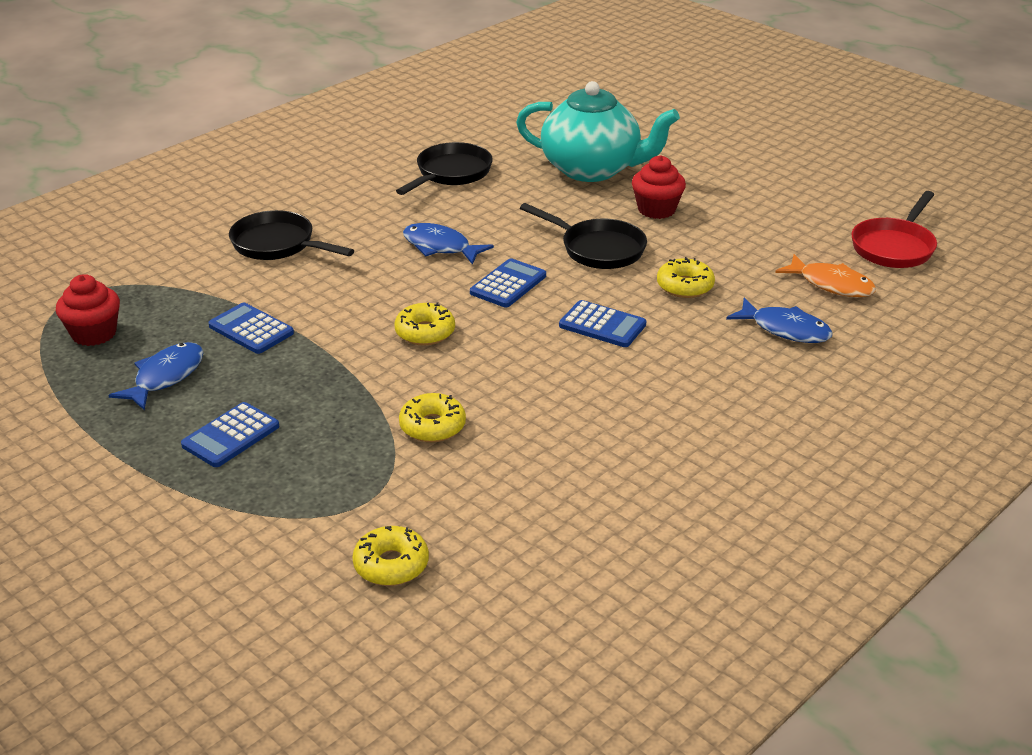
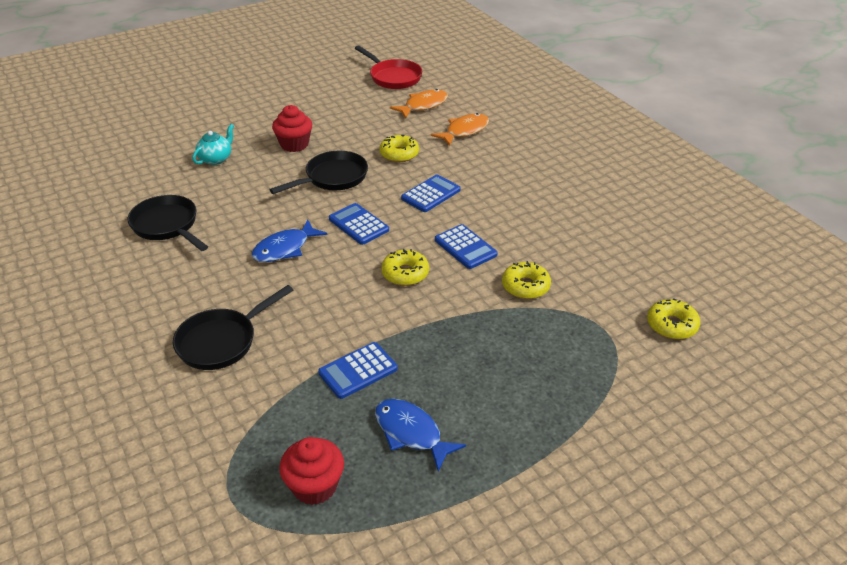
camera: 75 degrees left, 5 degrees up
blue calculator [181,402,279,467] -> blue calculator moved to [435,224,498,269]
turquoise teapot [516,81,680,182] -> turquoise teapot [192,124,234,165], size x0.44
blue fish [726,298,833,343] -> orange fish [431,113,489,146]

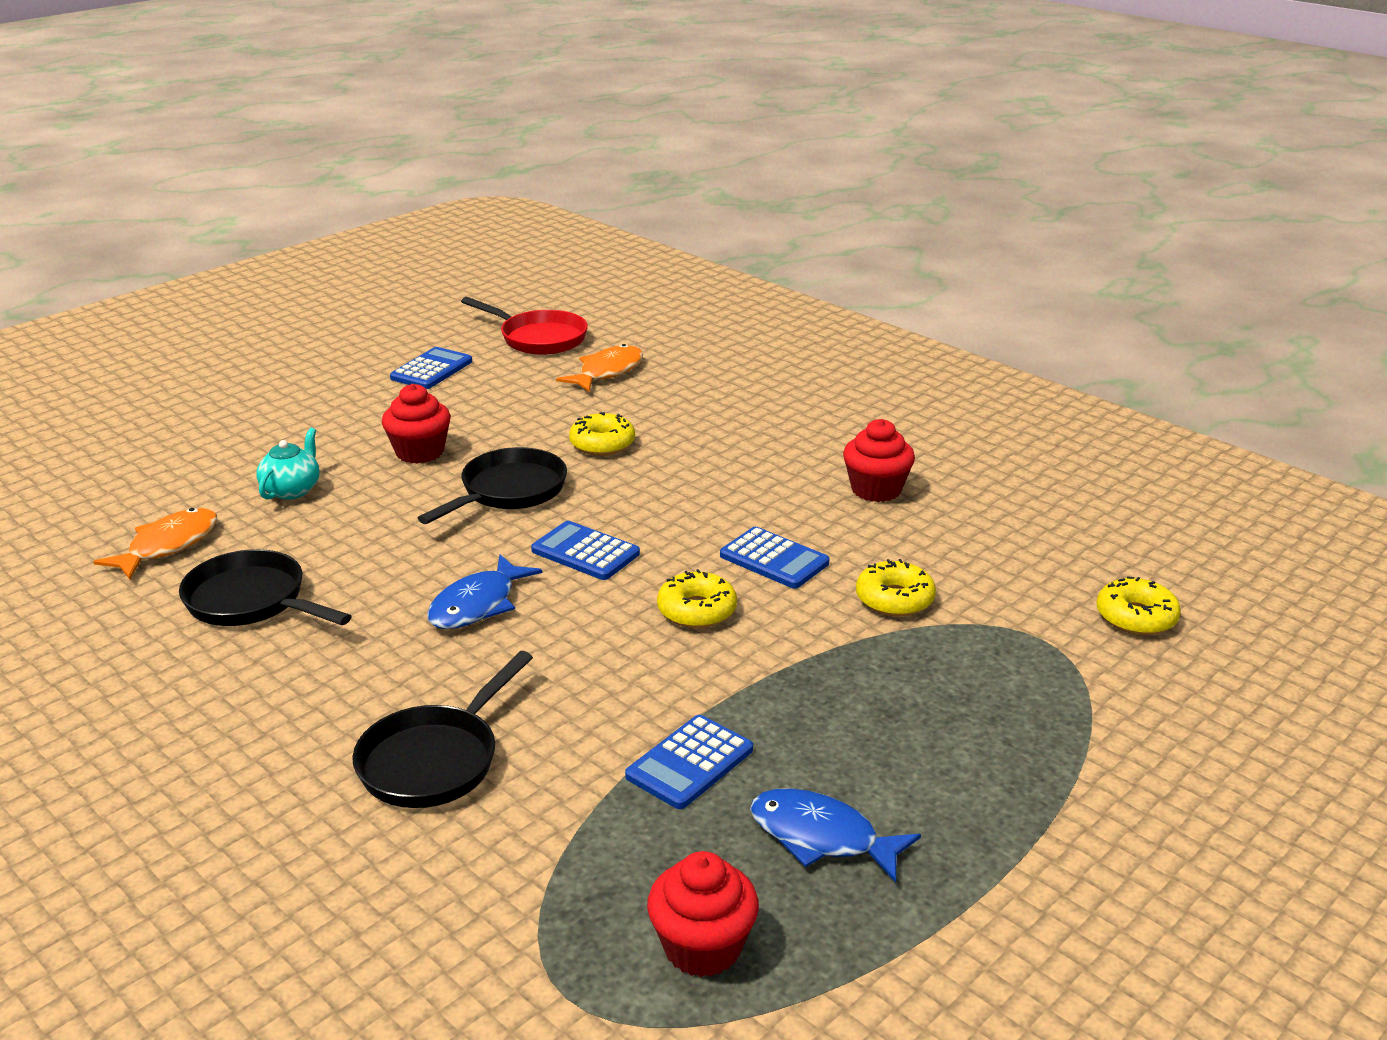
camera: 15 degrees left, 10 degrees down
blue calculator [401,175,461,212] -> blue calculator moved to [390,347,472,389]
orange fish [431,113,489,146] -> orange fish moved to [93,508,217,579]
none -> red cupcake [843,419,915,502]

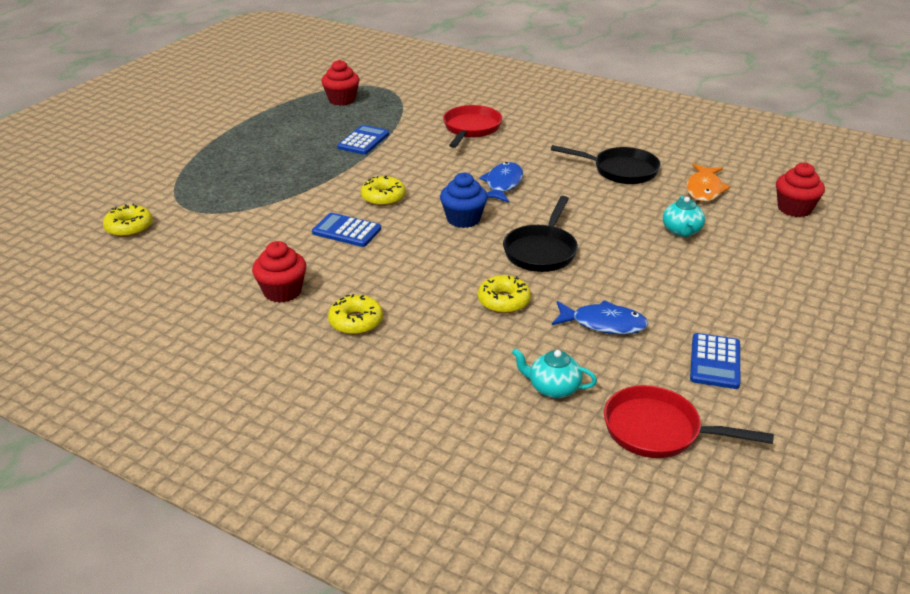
camera: 165 degrees right, 5 degrees up
black pan [352,651,533,808] -> red pan [443,105,502,148]
red cupcake [382,384,451,464] -> red cupcake moved to [776,163,825,217]
blue calculator [531,521,640,580] -> blue cupcake [440,172,488,228]
orange fish [556,344,643,392] -> turquoise teapot [512,348,597,398]
blue fish [750,788,921,883] -> blue fish moved to [552,300,648,334]
yellow donut [856,559,936,617] -> yellow donut moved to [328,294,383,335]

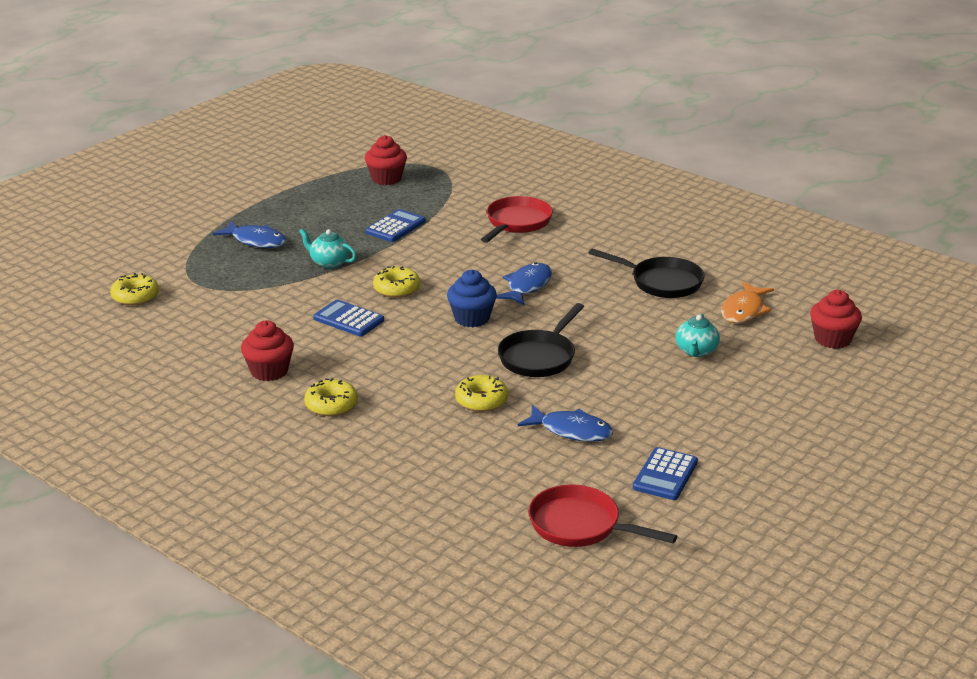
camera: 10 degrees right, 5 degrees down
turquoise teapot [512,348,597,398] -> turquoise teapot moved to [299,228,357,268]
none -> blue fish [213,221,287,248]

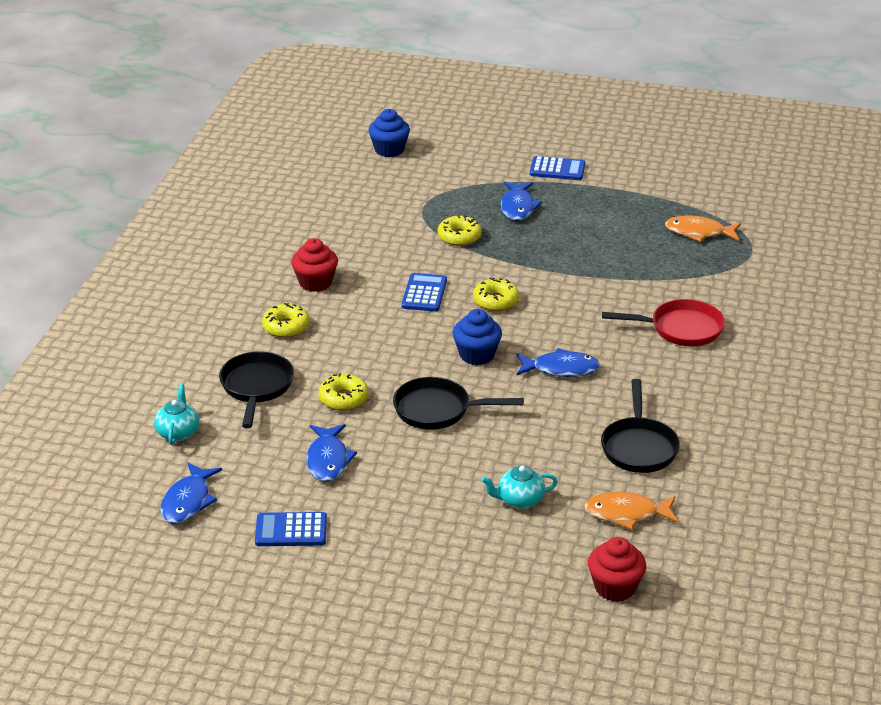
camera: 65 degrees right, 5 degrees up
yellow donut [110,273,159,306] -> yellow donut moved to [438,215,482,246]
turquoise teapot [299,228,357,268] -> turquoise teapot moved to [154,384,199,445]
red cupcake [365,135,407,185] -> orange fish [665,215,741,242]
blue calculator [365,209,426,242] -> blue calculator moved to [530,156,585,180]
red pan [529,484,677,547] -> blue fish [160,462,222,524]
none -> black pan [219,351,294,428]
none -> blue cupcake [369,109,410,157]

